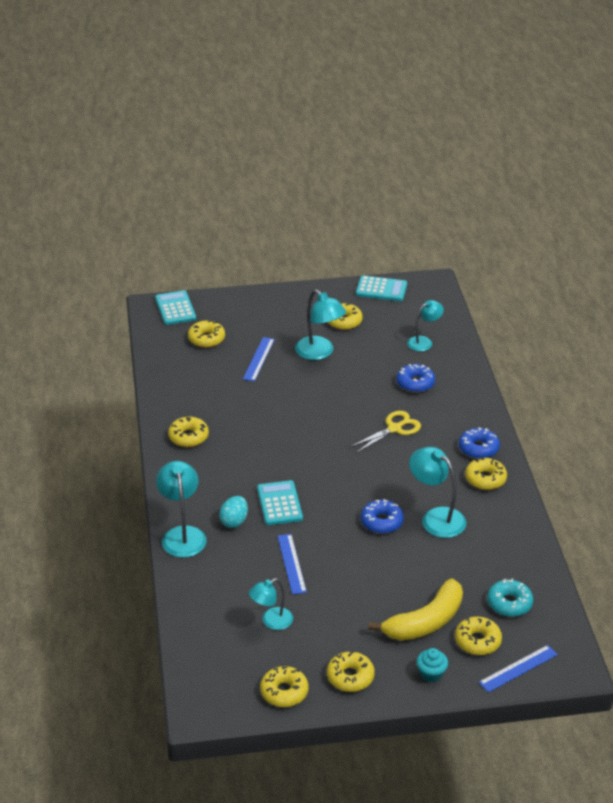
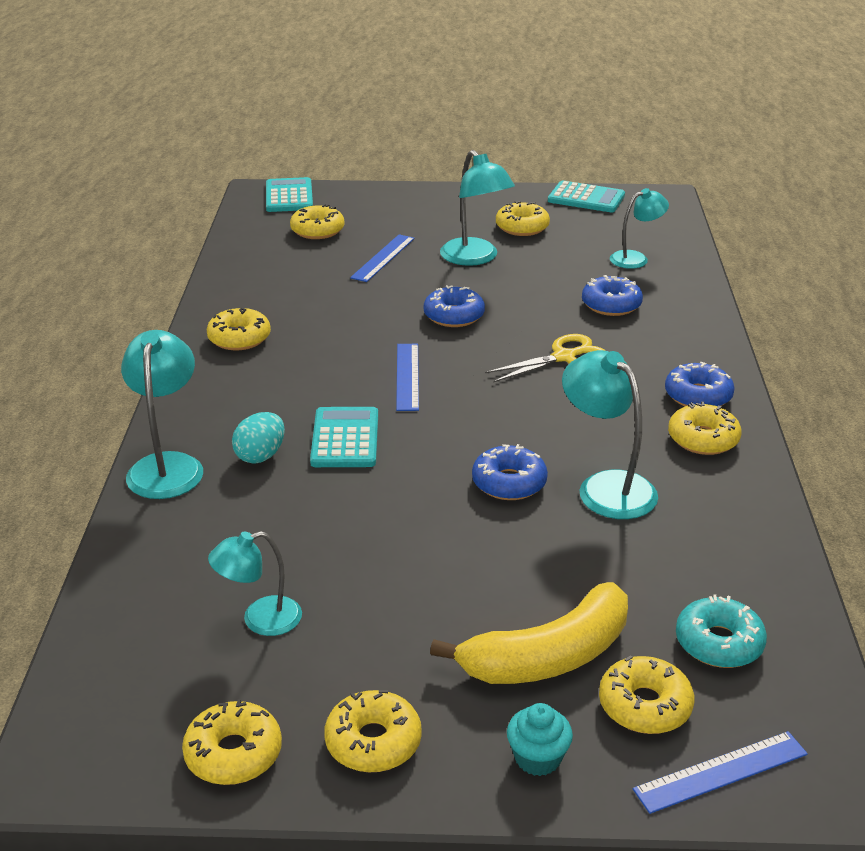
camera: 10 degrees right, 5 degrees down
blue ruler [278,534,307,595] -> blue ruler moved to [396,344,419,411]
none -> blue donut [424,285,485,327]

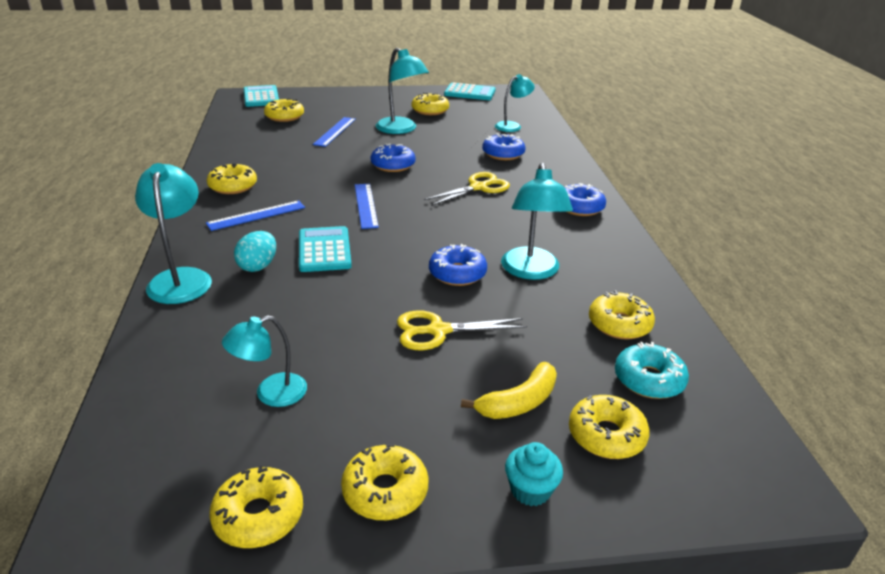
camera: 10 degrees left, 0 degrees up
yellow banana [430,582,628,684] -> yellow banana [461,362,557,419], size x0.63
turquoise lamp [562,350,658,519] -> turquoise lamp turned 135 degrees counterclockwise [501,163,573,280]
blue ruler [633,731,808,814] -> blue ruler moved to [206,200,305,231]
yellow donut [668,401,742,455] -> yellow donut moved to [589,290,655,340]
none -> yellow scissors [397,310,527,350]

